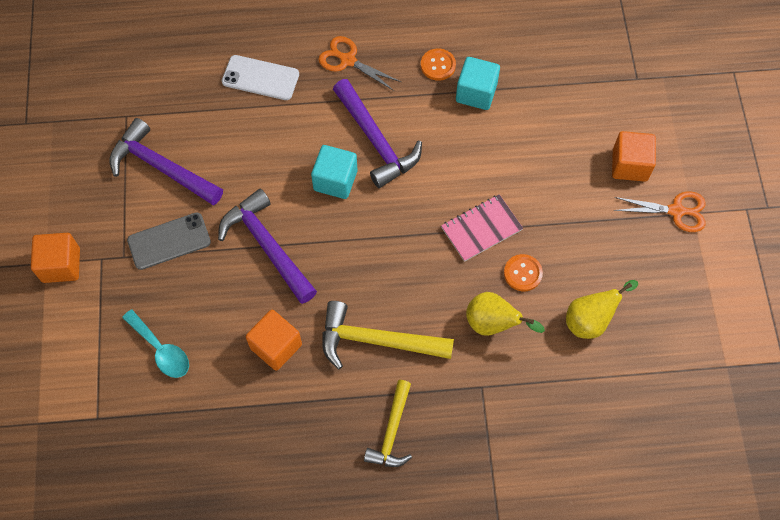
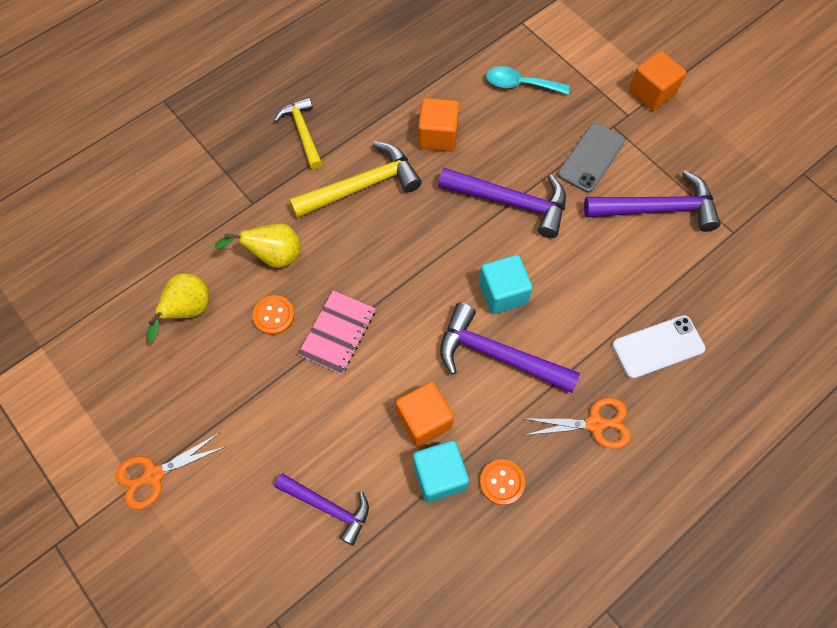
camera: 145 degrees right, 0 degrees up
orange cube [612,131,656,182] -> orange cube moved to [396,382,454,447]
none -> purple hammer [275,473,369,546]

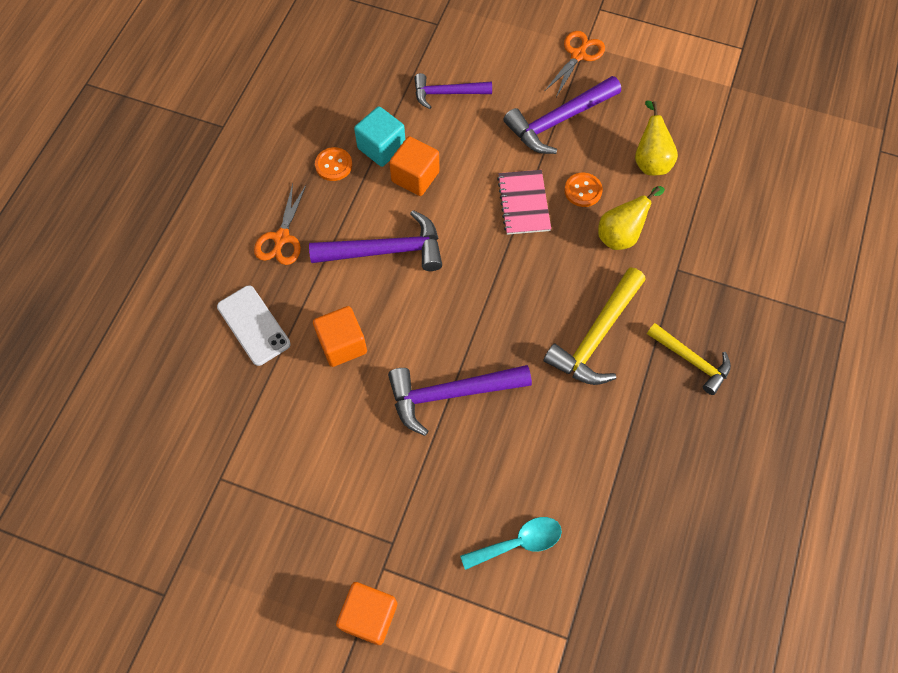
camera: 150 degrees right, 0 degrees up
orange cube [418,98,459,151] -> orange cube moved to [313,306,367,367]
turquoise cube [479,255,533,314] -> none
orange scissors [525,398,631,449] -> orange scissors turned 45 degrees counterclockwise [254,184,306,265]
grey phone [558,123,625,193] -> none
purple hammer [584,170,721,232] -> purple hammer moved to [503,76,621,154]
white phone [612,315,705,379] -> white phone turned 75 degrees counterclockwise [217,285,291,366]

